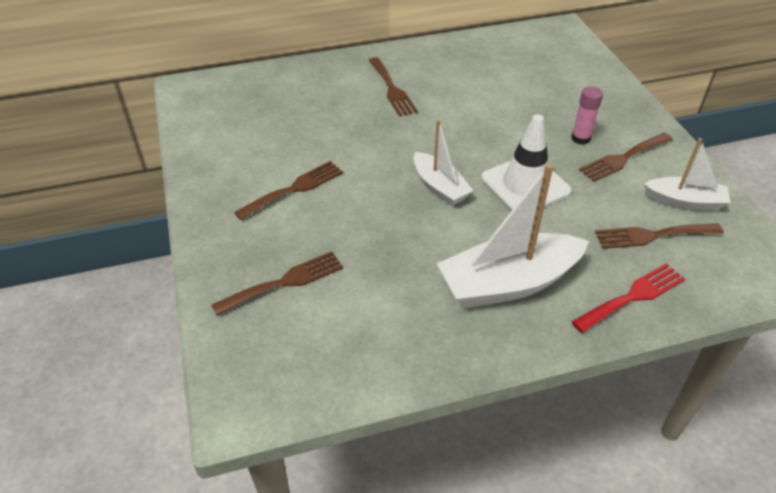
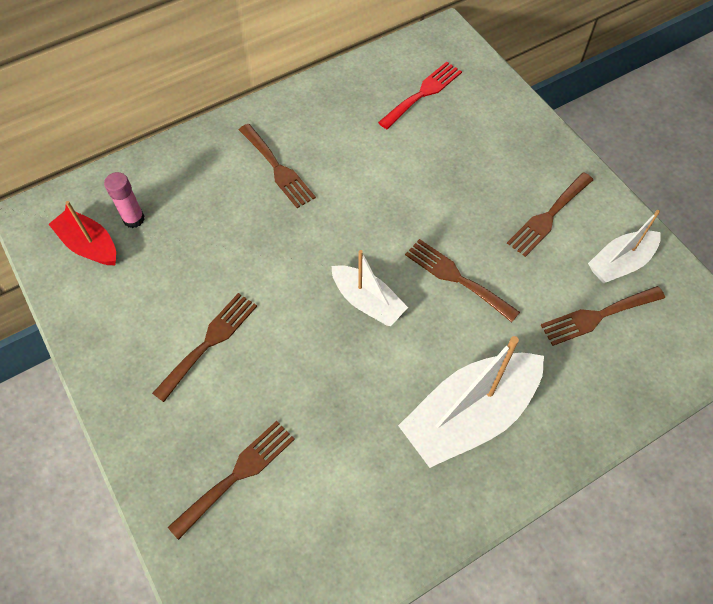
camera: 15 degrees left, 15 degrees up
white traffic cone [481,114,571,211] -> brown fork [405,239,520,322]
pink glue stick [571,86,603,145] -> pink glue stick moved to [104,172,145,228]
red fork [572,263,685,333] -> red fork moved to [378,62,462,129]
white boat [644,138,731,211] -> white boat turned 150 degrees clockwise [588,210,661,283]
none -> red boat [49,201,116,265]

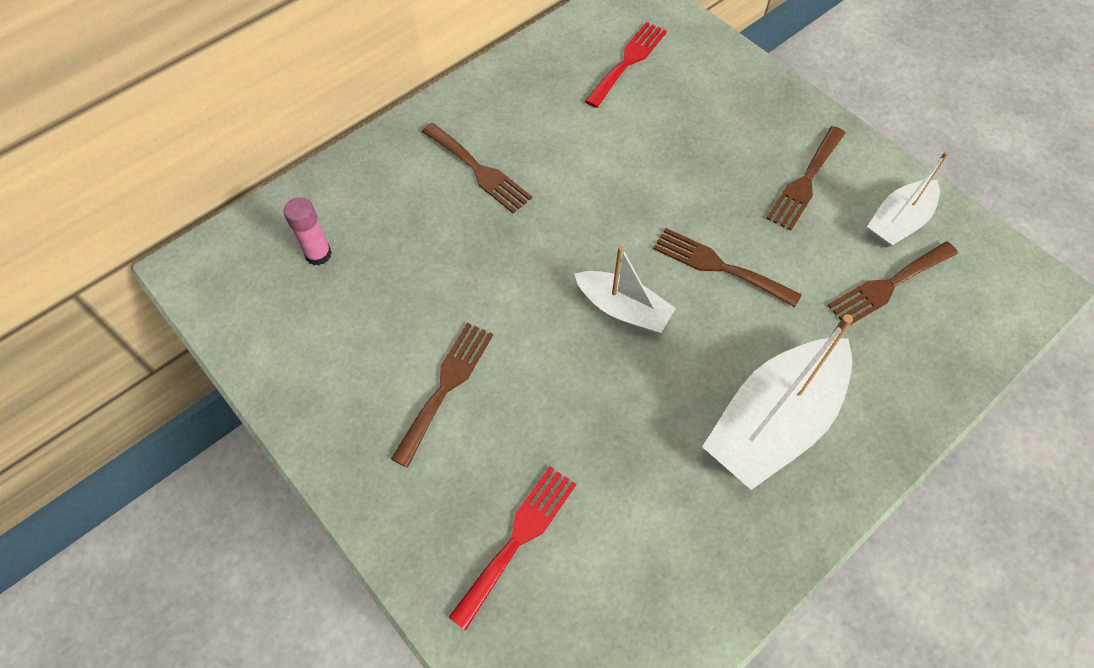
camera: 10 degrees left, 0 degrees up
red boat [49,201,116,265] -> none
brown fork [168,421,295,540] -> red fork [448,467,577,631]

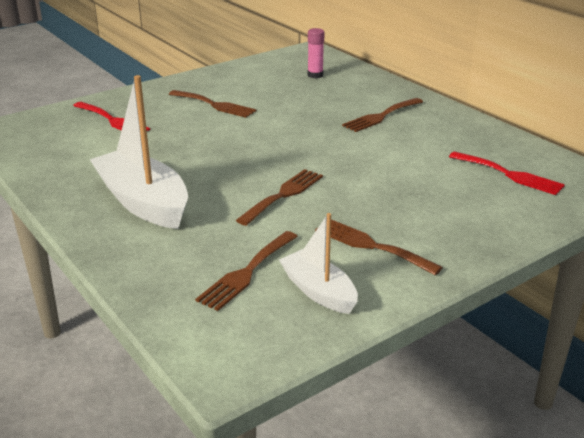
camera: 95 degrees right, 30 degrees down
white boat [574,246,676,334] -> none
brown fork [828,242,958,326] -> brown fork turned 120 degrees counterclockwise [195,231,298,311]

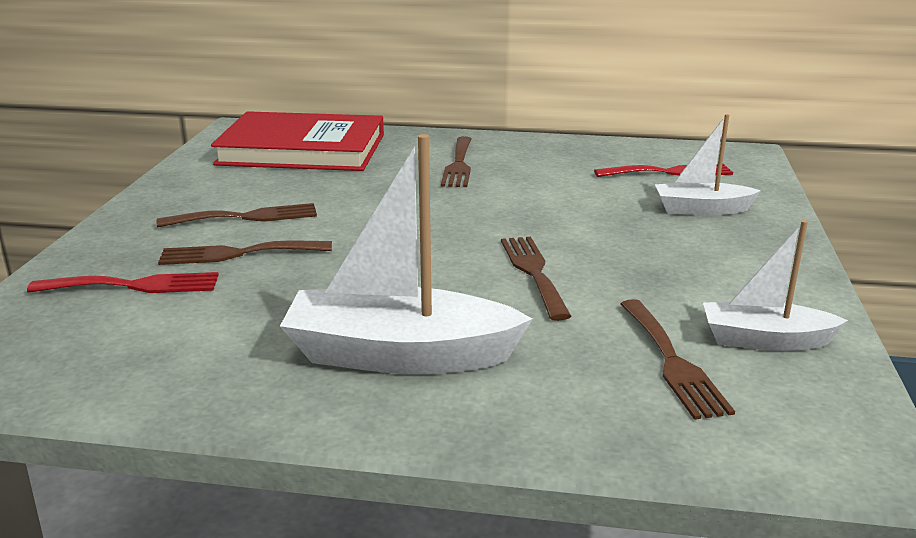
camera: 45 degrees left, 5 degrees down
pink glue stick [308,28,324,78] -> red book [211,111,384,171]
brown fork [315,220,443,275] -> brown fork moved to [158,241,332,265]
none -> white boat [655,114,761,216]

